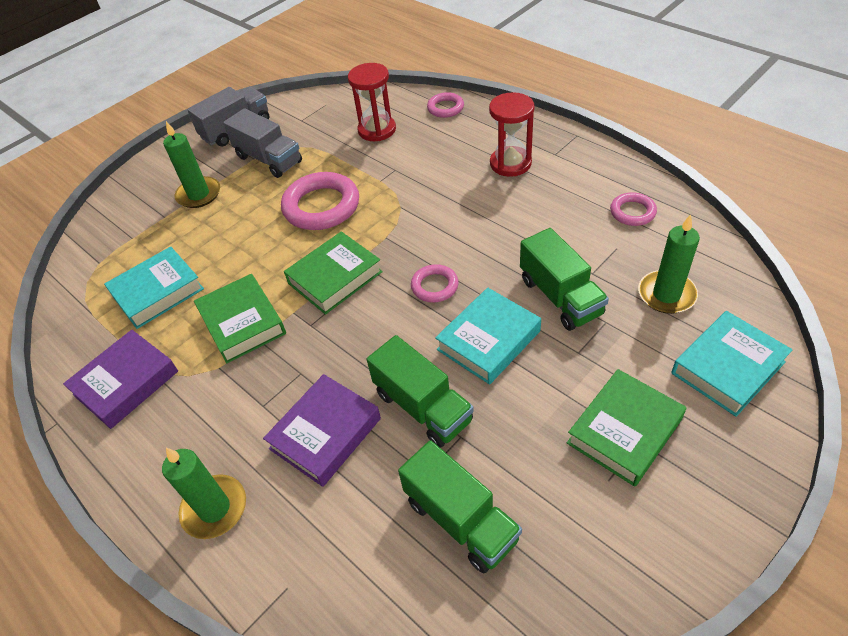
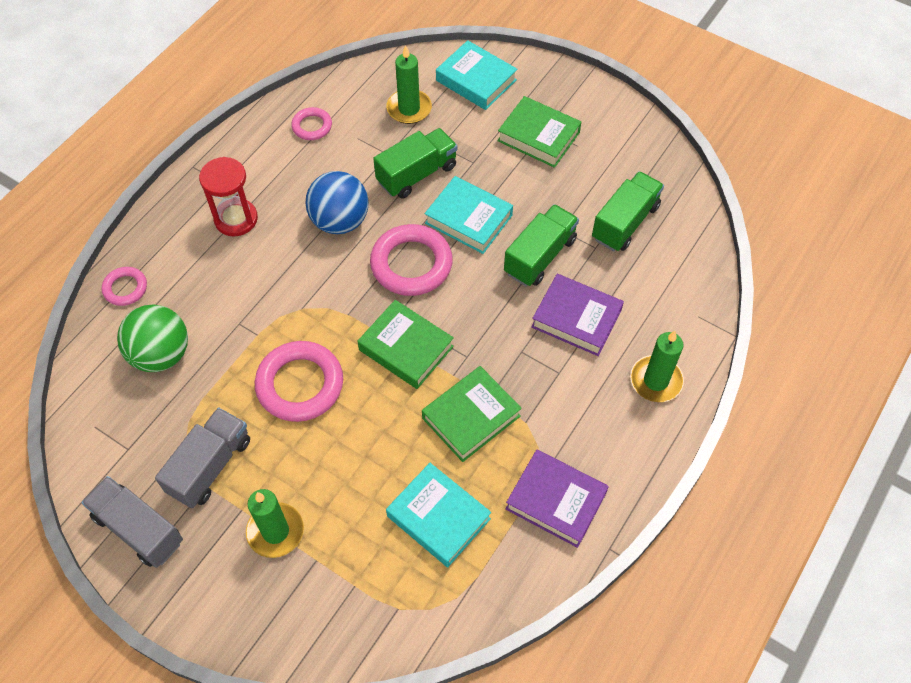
camera: 105 degrees left, 10 degrees up
red hourglass [348,63,396,141] -> green ball [117,305,188,372]
pink ring [411,264,459,303] -> pink ring [370,224,453,296], size x1.87
none -> blue ball [306,171,369,234]

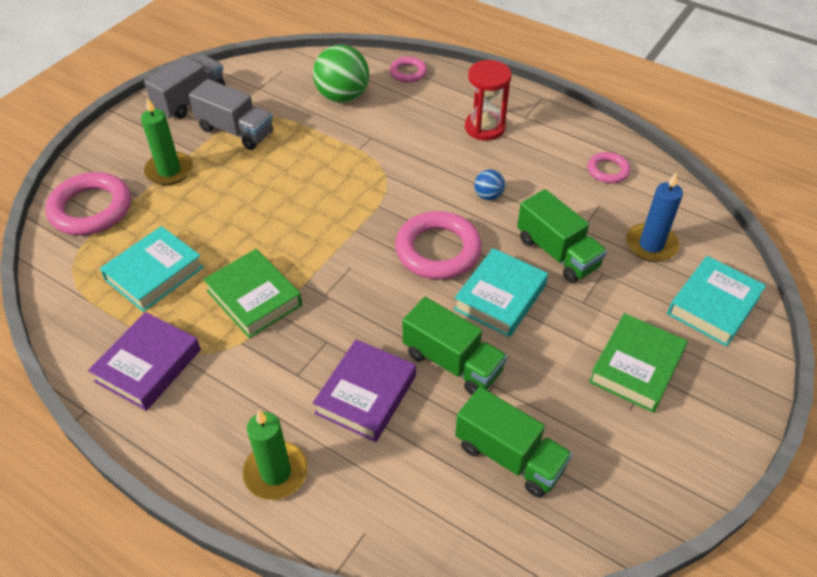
camera: 90 degrees right, 10 degrees down
pink ring [255,341,343,422] -> pink ring moved to [45,172,131,236]
blue ball [306,171,369,234] -> blue ball [474,169,505,200], size x0.49
green book [358,300,454,389] -> none
green candle [386,45,432,124] -> blue candle [626,172,683,262]

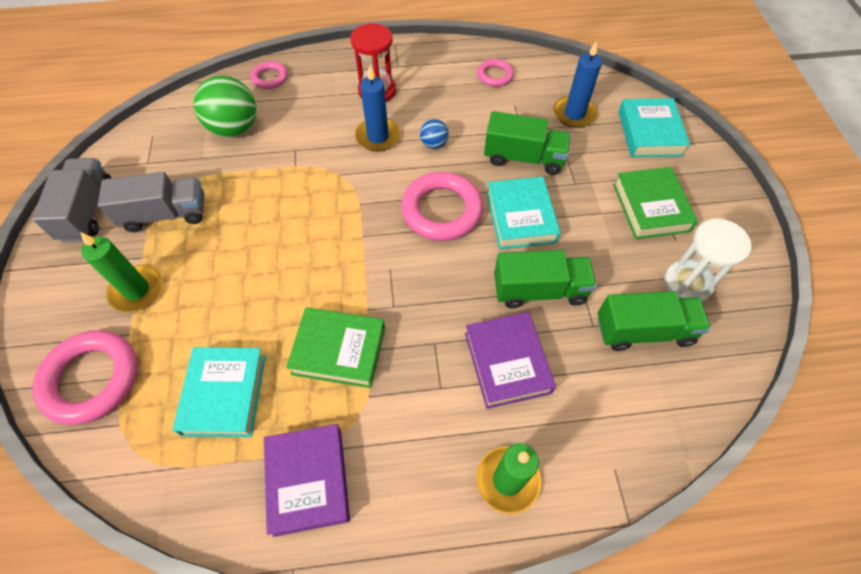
camera: 40 degrees left, 10 degrees up
none -> blue candle [355,66,400,152]
none -> white hourglass [664,218,752,302]

